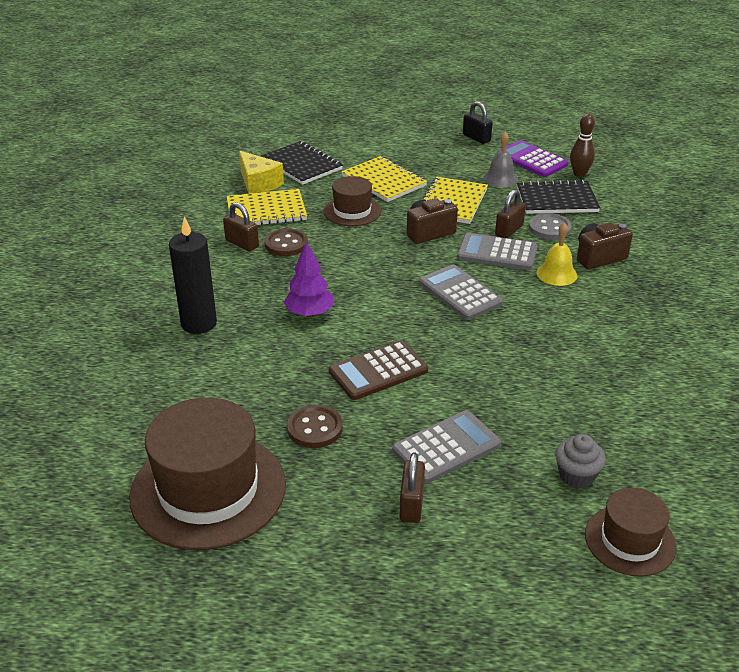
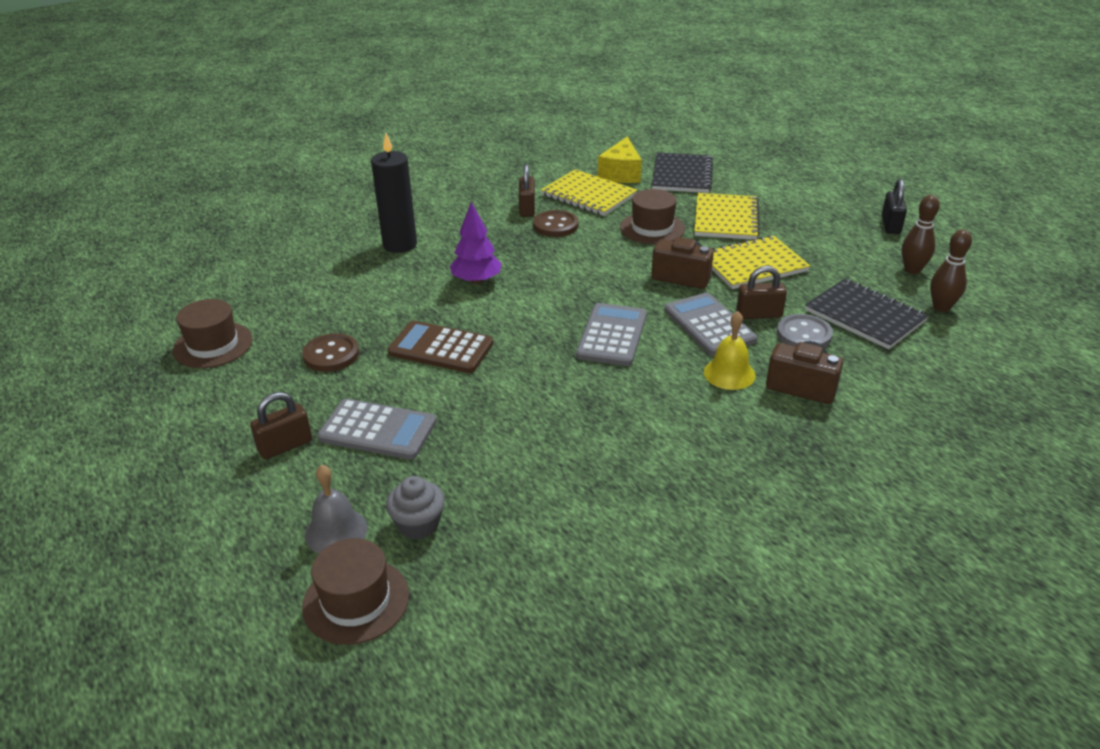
camera: 50 degrees right, 0 degrees up
brown hat [129,397,286,550] -> brown hat [173,299,253,368], size x0.55
grey bell [483,132,518,187] -> grey bell moved to [305,465,368,553]
purple calculator [497,140,569,177] -> brown bowling pin [902,195,940,274]

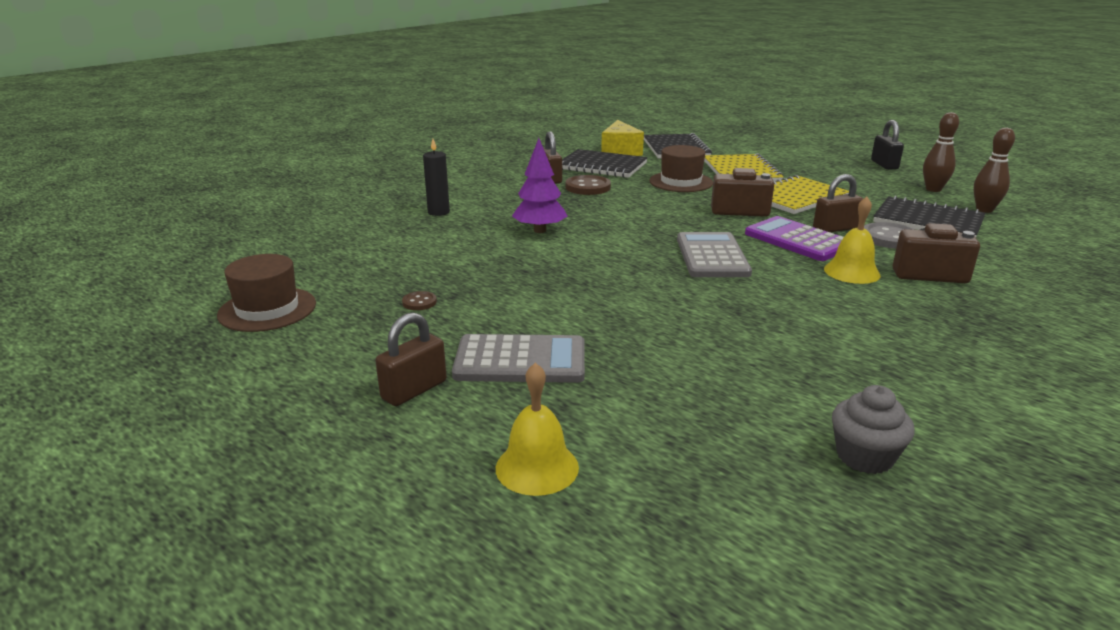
camera: 15 degrees left, 10 degrees down
brown button [302,333,359,372] -> brown button [402,291,437,310], size x0.53
brown hat [302,538,409,645] -> none
grey bell [305,465,368,553] -> yellow bell [496,362,579,496]
black candle [371,133,417,253] -> black candle [423,139,450,216], size x0.60
grey cupcake [386,476,445,539] -> grey cupcake moved to [832,385,915,474]
brown calculator [387,321,493,373] -> none
yellow notebook [541,169,637,216] -> black notebook [562,149,648,178]
grey calculator [664,292,757,356] -> purple calculator [745,216,844,261]

